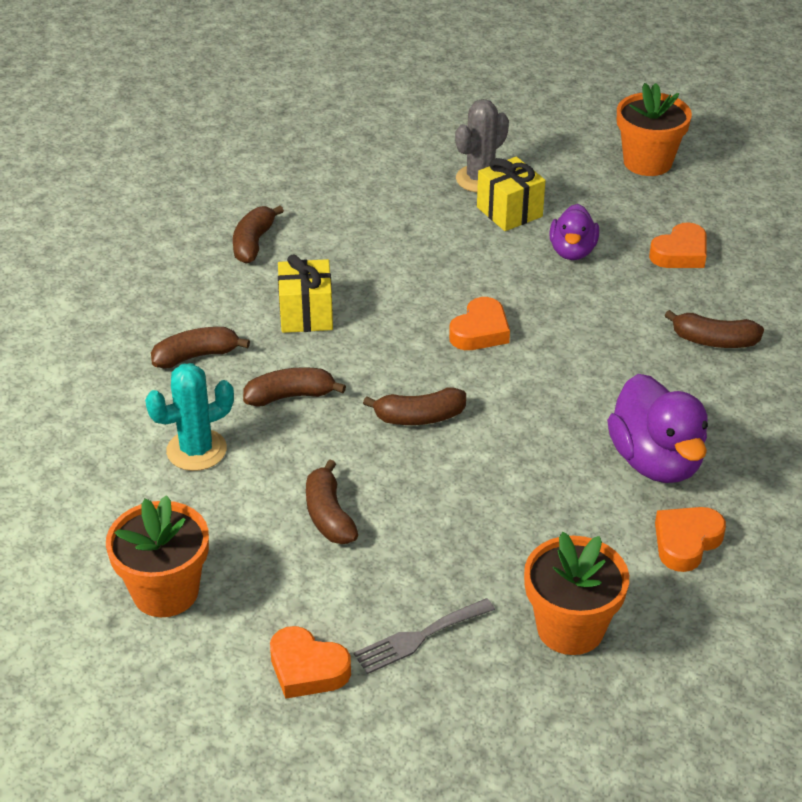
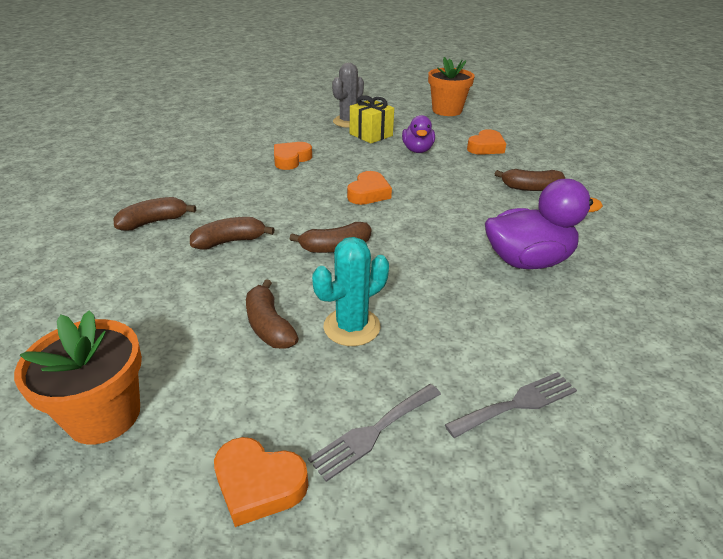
camera: 10 degrees left, 5 degrees down
turquoise cactus [145,363,234,471] -> turquoise cactus moved to [312,237,389,346]
brown banana [233,206,284,264] -> none
yellow gift [278,254,333,333] -> none
orange flower pot [524,532,629,655] -> grey fork [445,372,577,438]
purple duck [607,374,708,483] -> purple duck turned 75 degrees counterclockwise [485,179,603,269]
orange heart [655,507,726,572] -> orange heart moved to [274,142,312,170]

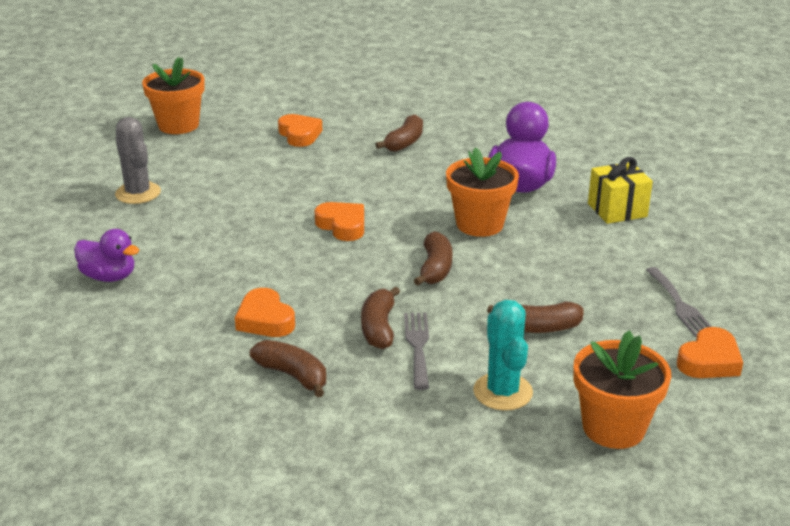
camera: 65 degrees left, 5 degrees down
brown banana [113,197,196,231] -> brown banana turned 135 degrees clockwise [250,340,326,397]
orange heart [274,142,312,170] -> orange heart moved to [235,288,295,337]
turquoise cactus [312,237,389,346] -> turquoise cactus moved to [473,300,533,411]
yellow gift [350,95,394,144] -> yellow gift moved to [588,157,653,224]
purple duck [402,115,435,153] -> purple duck moved to [74,229,139,282]
grey fork [445,372,577,438] -> grey fork moved to [404,313,429,390]
none -> orange flower pot [446,147,519,237]

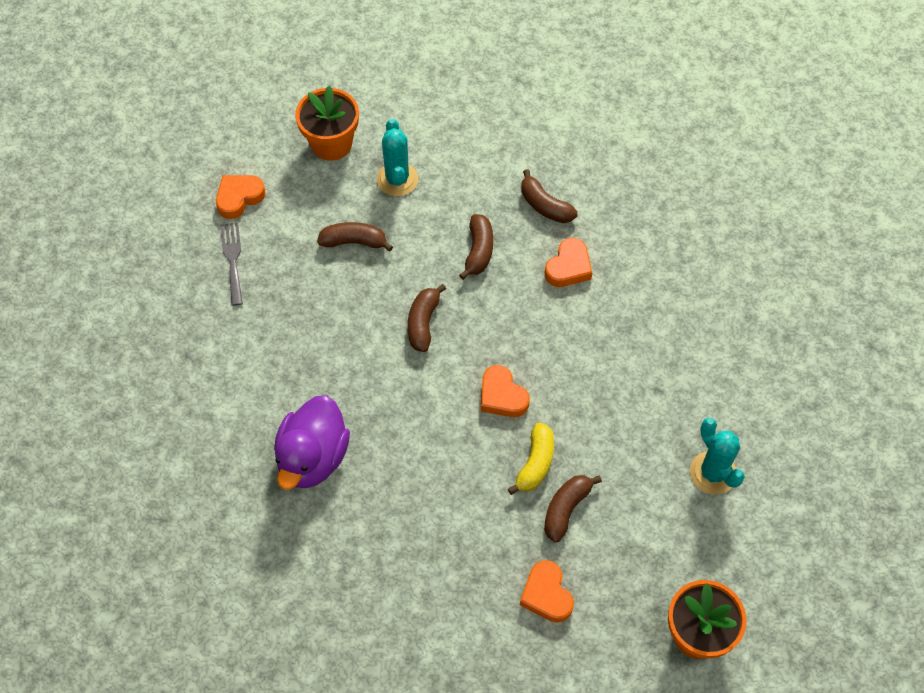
camera: 175 degrees left, 30 degrees up
purple duck [74,229,139,282] -> none
grey cactus [115,117,161,204] -> turquoise cactus [690,418,745,495]
orange heart [235,288,295,337] -> orange heart turned 60 degrees clockwise [545,238,592,287]
brown banana [376,114,423,152] -> brown banana moved to [544,475,602,542]
grey fork [404,313,429,390] -> none
orange flower pot [446,147,519,237] -> none
yellow gift [588,157,653,224] -> none
none -> yellow banana [508,423,554,495]

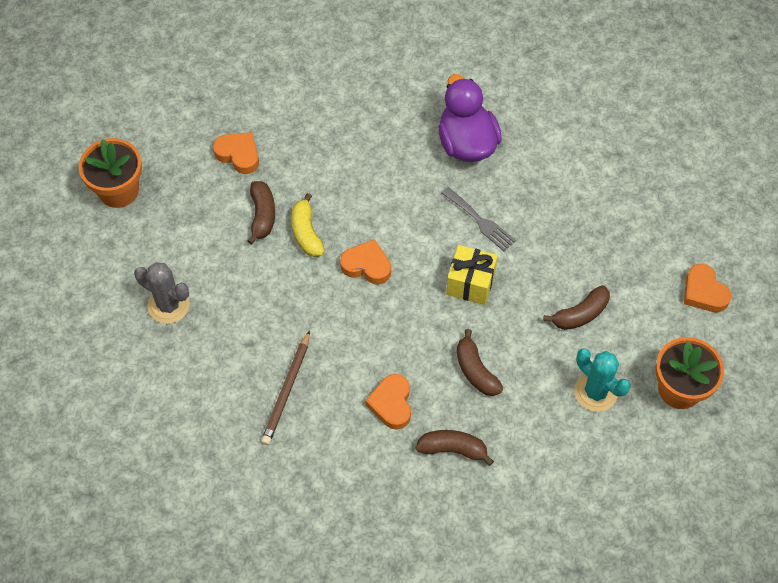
camera: 145 degrees right, 0 degrees up
orange heart [216,175,266,219] -> orange heart turned 135 degrees clockwise [684,264,731,312]
grey fork [220,222,243,306] -> grey fork moved to [442,187,516,251]
brown banana [408,284,446,352] -> yellow gift [446,245,498,305]
turquoise cactus [690,418,745,495] -> grey cactus [134,262,190,324]
none -> brown pencil [261,330,310,445]

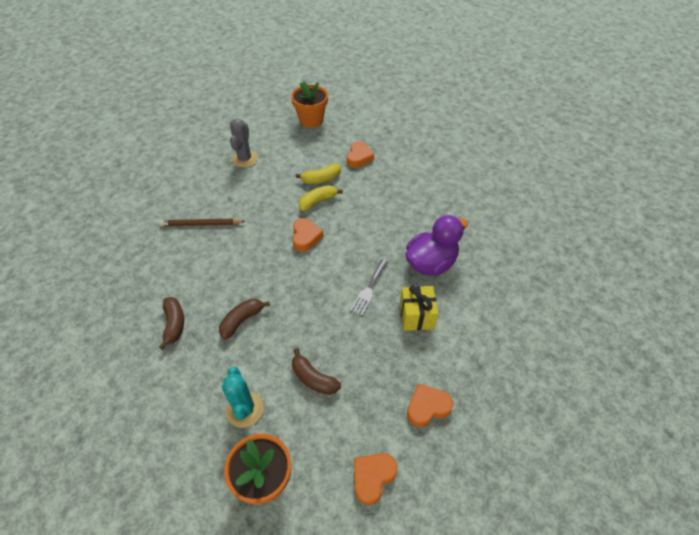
camera: 70 degrees right, 10 degrees down
brown banana [247,181,275,245] -> yellow banana [296,163,341,184]
orange heart [365,374,411,430] -> orange heart moved to [407,384,453,427]
yellow gift [446,245,498,305] -> yellow gift moved to [400,285,439,331]
turquoise cactus [574,348,631,412] -> turquoise cactus turned 45 degrees counterclockwise [222,367,263,428]

